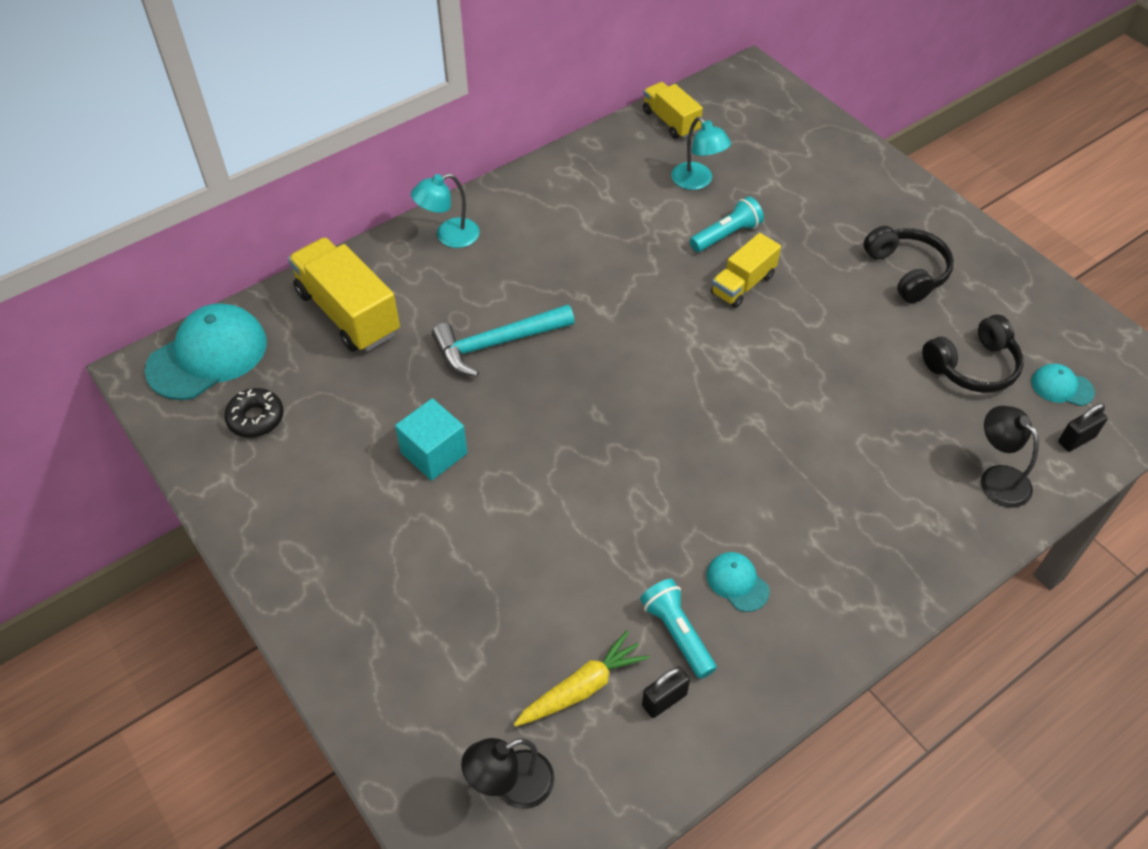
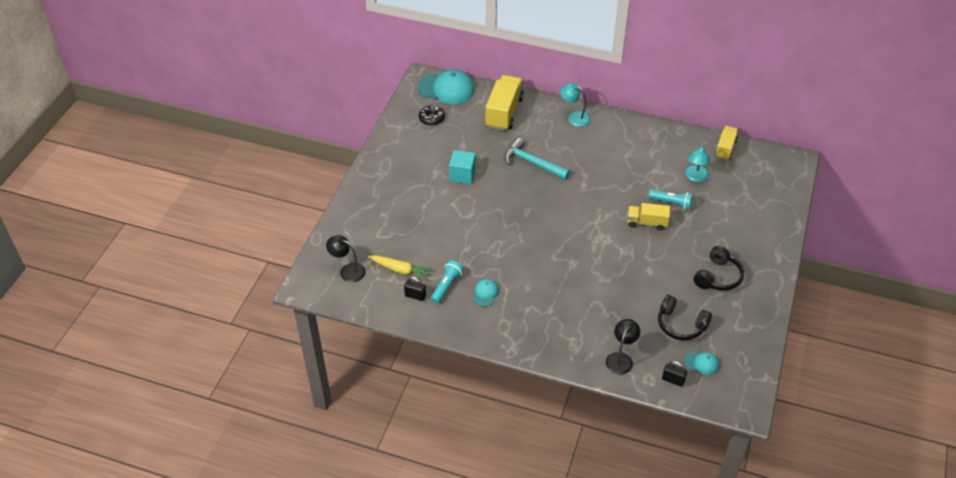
camera: 55 degrees right, 5 degrees down
turquoise cap [1031,364,1095,406] -> turquoise cap turned 120 degrees clockwise [684,352,719,375]

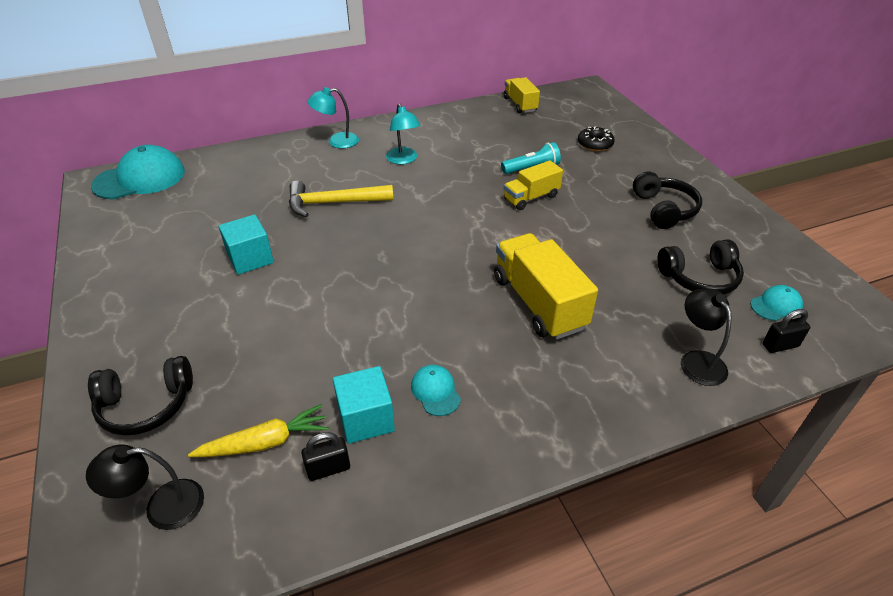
camera: 40 degrees left, 5 degrees down
black donut [419,105,445,126] -> black donut moved to [578,126,615,151]
turquoise flashlight [431,260,464,304] -> turquoise cube [333,366,395,444]
yellow truck [485,75,524,131] -> yellow truck moved to [494,233,598,340]
turquoise hammer [504,138,570,180] -> yellow hammer [289,181,393,217]
turquoise lamp [685,143,710,182] -> turquoise lamp moved to [386,103,421,164]
none -> black headphones [88,356,193,436]

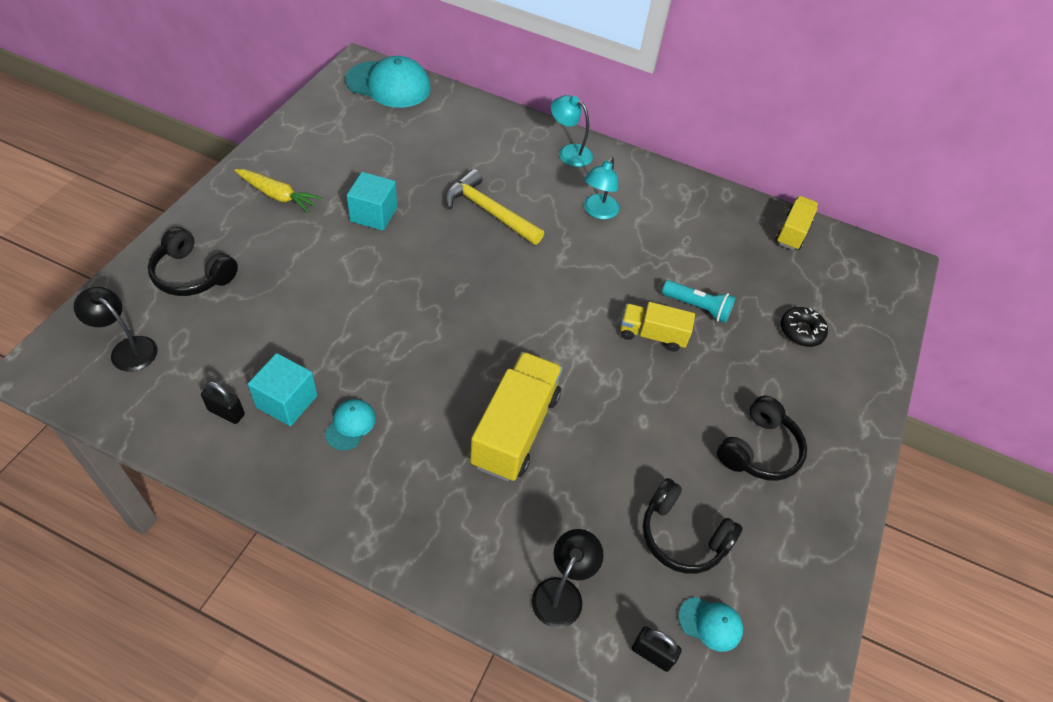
camera: 40 degrees right, 10 degrees up
yellow carrot [188,404,329,457] -> yellow carrot moved to [234,169,322,213]

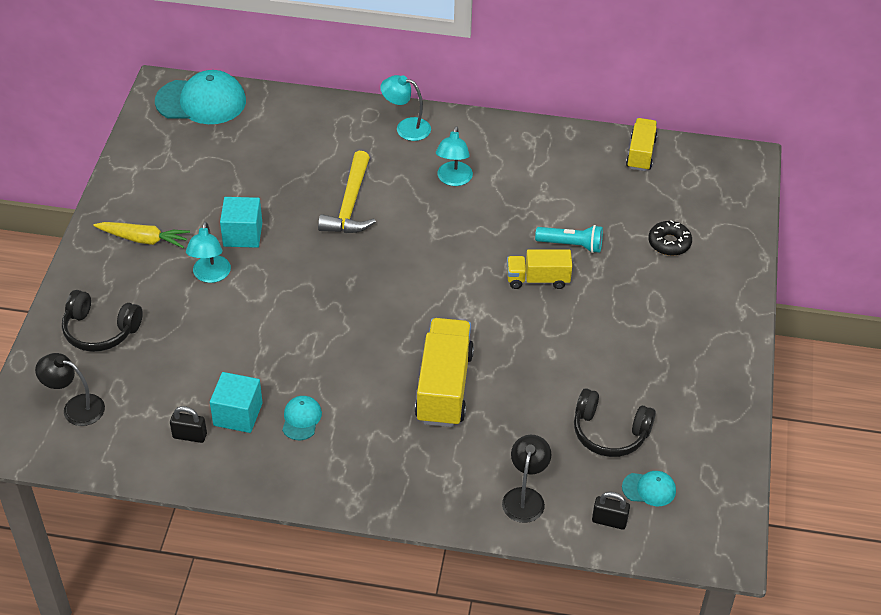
camera: 10 degrees left, 5 degrees down
yellow hammer [445,169,544,245] -> yellow hammer turned 105 degrees counterclockwise [318,151,376,233]
black headphones [717,396,807,481] -> none
none -> turquoise lamp [186,222,231,283]

